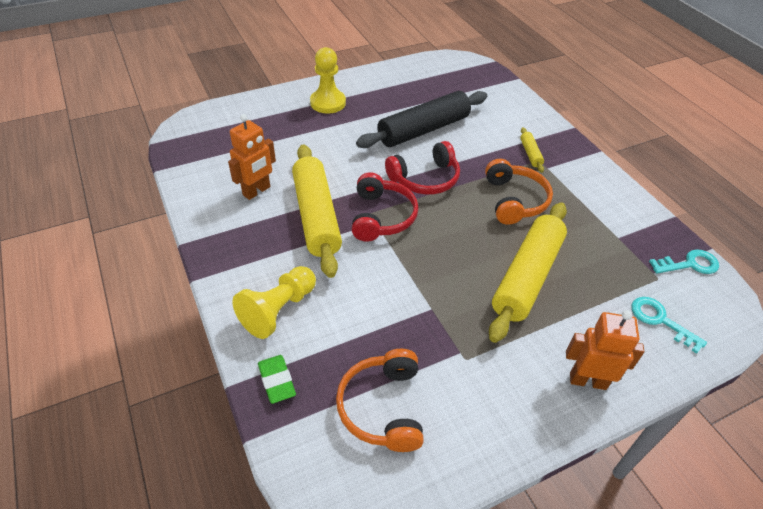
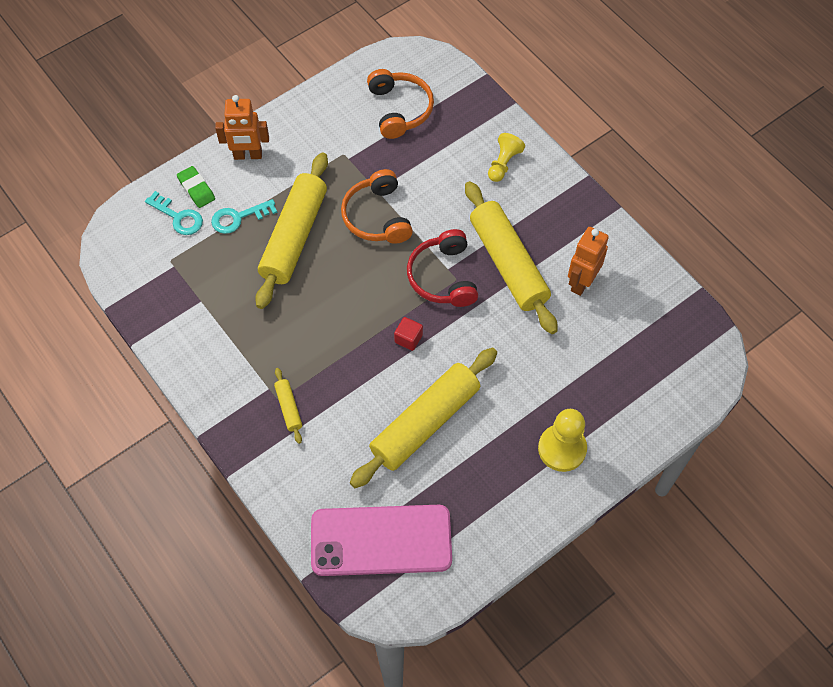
camera: 170 degrees right, 15 degrees up
yellow pawn [232,266,316,339] -> yellow pawn [488,133,525,182], size x0.67
green eraser [258,355,296,404] -> green eraser moved to [177,166,215,208]
black rolling pin [356,91,487,148] -> yellow rolling pin [350,348,497,488]
red headphones [385,141,460,195] -> red cube [394,317,423,351]
orange headphones [485,159,553,225] -> orange headphones moved to [341,169,413,244]
turquoise key [649,249,719,274] -> turquoise key moved to [211,199,277,234]
none -> pink phone [311,505,452,576]

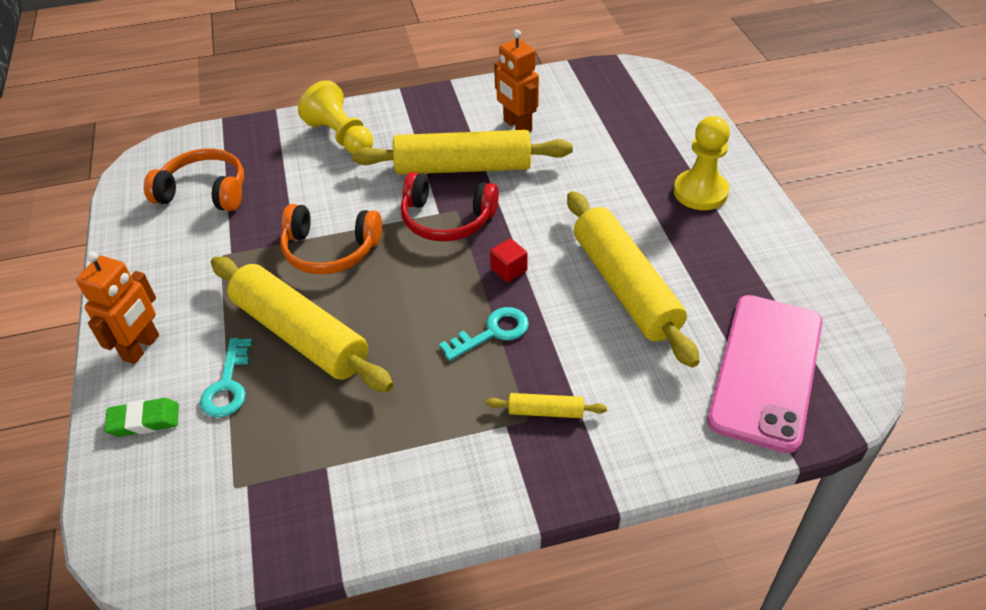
camera: 65 degrees left, 15 degrees down
turquoise key [145,191,203,235] -> turquoise key moved to [439,307,529,361]
yellow pawn [488,133,525,182] -> yellow pawn [298,80,373,154], size x1.50

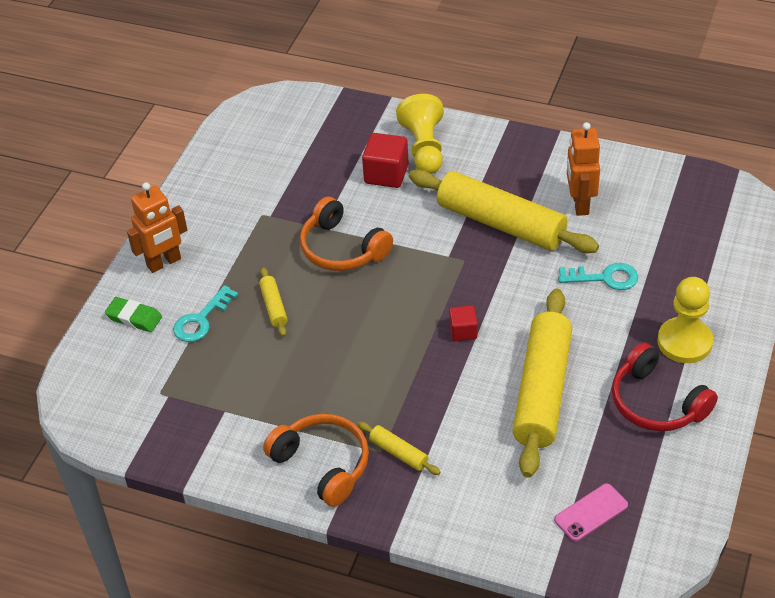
camera: 35 degrees right, 0 degrees up
orange headphones [144,148,244,211] -> orange headphones moved to [263,414,369,507]
yellow rolling pin [211,257,393,392] -> yellow rolling pin [259,267,288,337], size x0.42
red headphones [401,172,499,241] -> red headphones moved to [612,342,718,431]
turquoise key [439,307,529,361] -> turquoise key moved to [558,263,638,290]
pink phone [707,295,823,453] -> pink phone [554,484,628,541], size x0.44
none -> red cube [362,133,409,188]

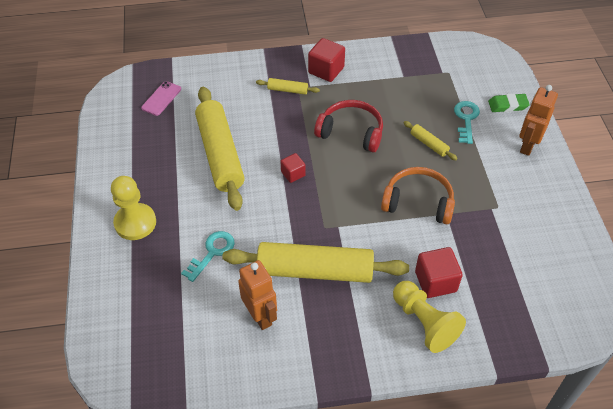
camera: 150 degrees right, 5 degrees up
orange headphones [263,414,369,507] -> red cube [308,38,345,82]
turquoise key [558,263,638,290] -> turquoise key turned 150 degrees clockwise [181,231,235,282]
red headphones [612,342,718,431] -> red headphones moved to [314,100,383,152]

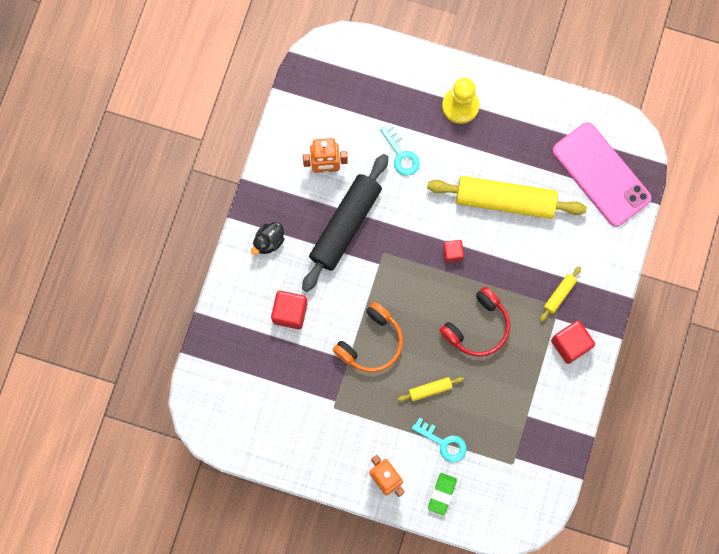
camera: 115 degrees right, 25 degrees up
pink phone [141,81,181,116] -> pink phone [553,122,652,227], size x2.29
yellow rolling pin [222,242,409,283] -> black rolling pin [302,154,388,292]
yellow pawn [393,281,466,353] -> none
none -> black duck [251,222,284,255]

